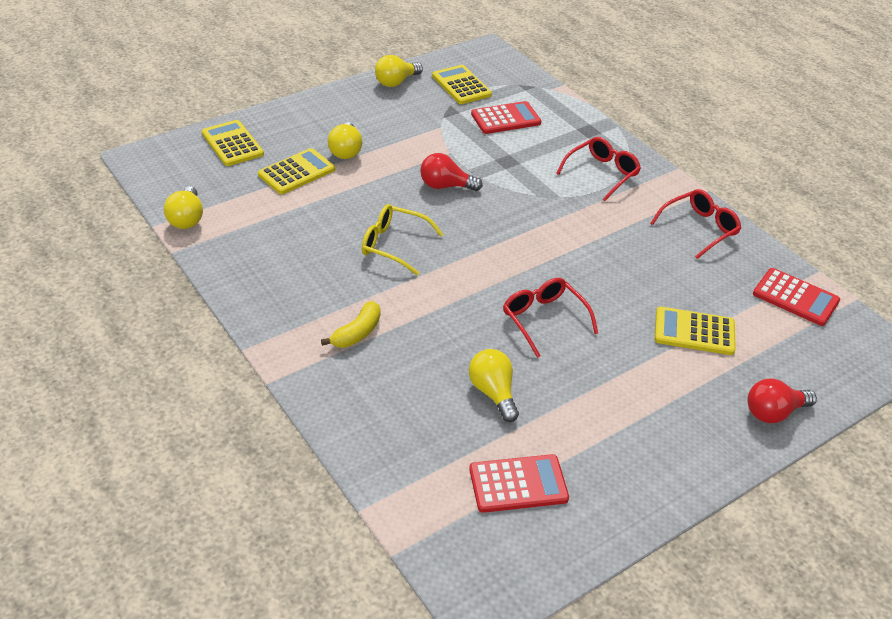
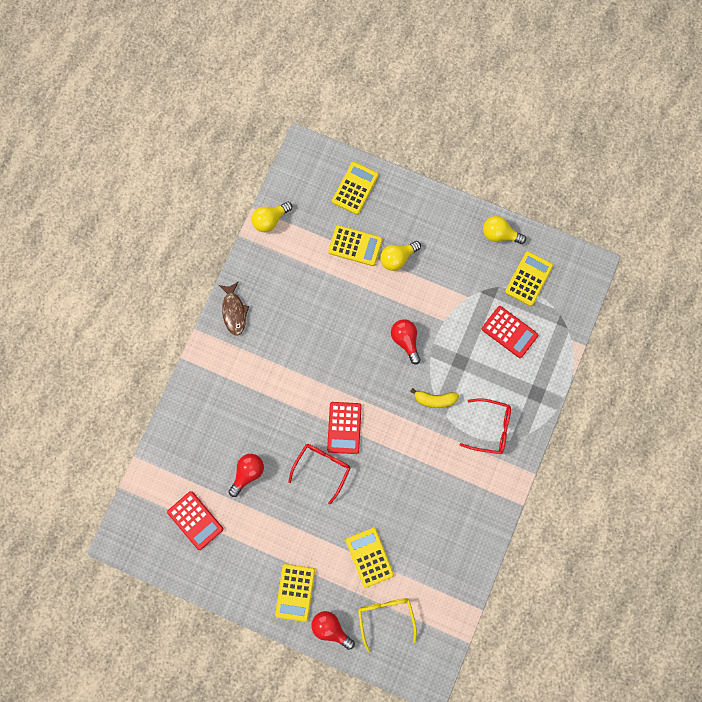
camera: 60 degrees right, 35 degrees up
yellow banana [321,301,380,348] -> yellow banana moved to [410,388,459,408]
yellow glasses [362,204,443,275] -> yellow glasses moved to [358,598,417,652]
yellow light bulb [469,349,519,422] -> red light bulb [229,454,264,497]
red glasses [650,189,741,259] -> none
red calculator [753,268,840,326] -> red calculator moved to [327,402,362,454]
none -> brown fish [219,282,249,336]
none -> yellow calculator [275,564,315,622]

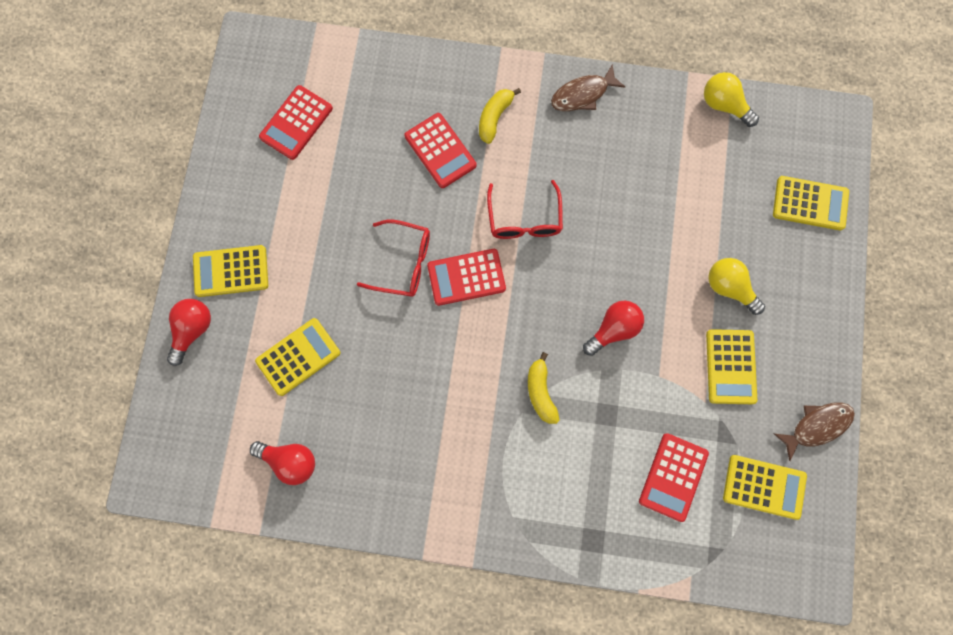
camera: 75 degrees right, 0 degrees up
red light bulb [229,454,264,497] -> red light bulb moved to [250,441,315,485]
yellow calculator [328,225,383,266] -> yellow calculator moved to [706,329,757,404]
yellow glasses [358,598,417,652] -> none
red glasses [460,398,511,454] -> red glasses moved to [487,180,563,239]
yellow light bulb [483,216,526,244] -> brown fish [774,403,855,461]
none -> red calculator [404,113,477,188]
none -> yellow banana [479,88,521,144]

